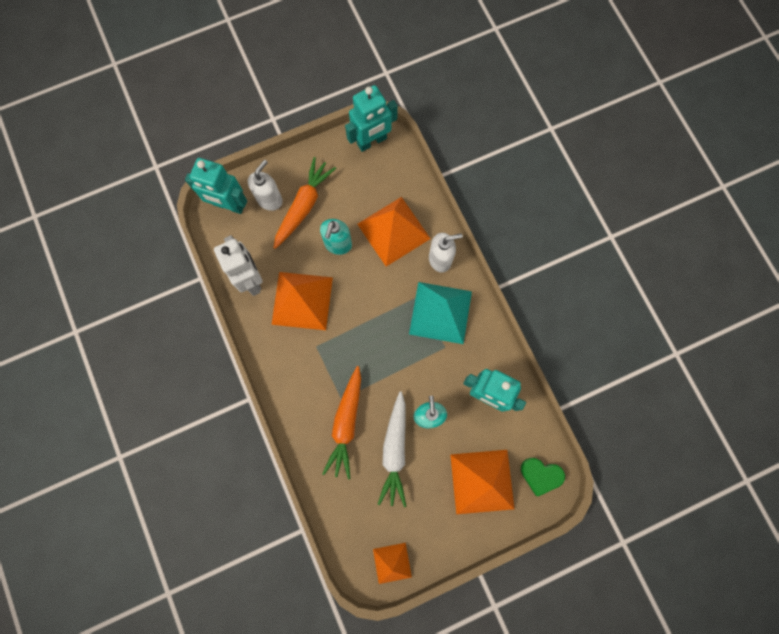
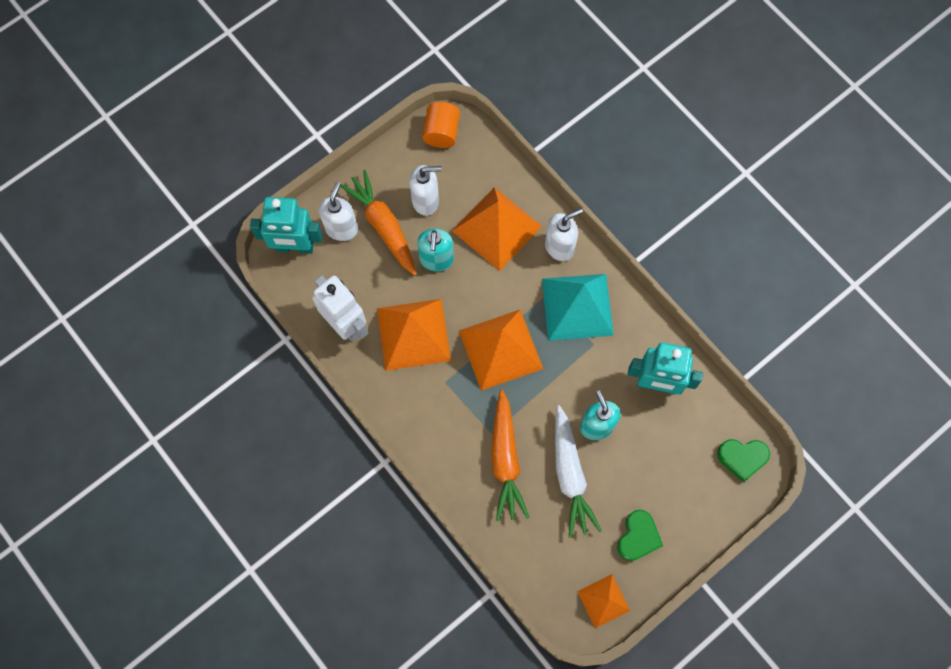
camera: 15 degrees left, 5 degrees down
orange carrot [273,157,336,249] -> orange carrot turned 45 degrees counterclockwise [340,170,417,276]
turquoise robot [345,85,398,152] -> orange cylinder [422,102,460,148]
orange pyramid [450,450,514,514] -> orange pyramid moved to [459,310,543,391]
none -> white soap dispenser [409,165,441,215]
none -> green heart [617,510,663,561]

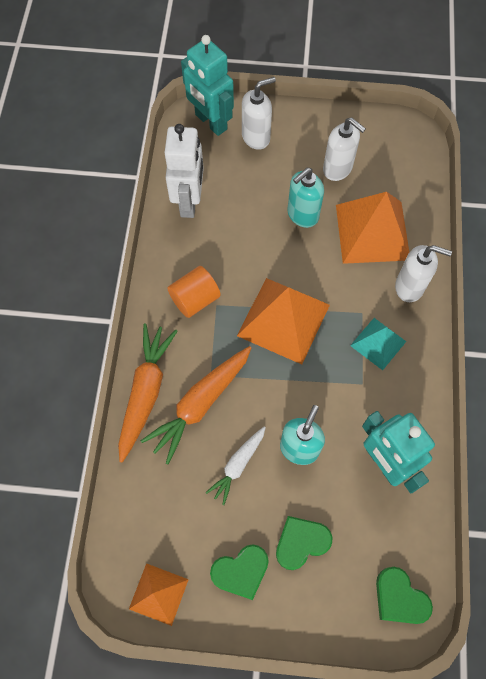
camera: 45 degrees right, 5 degrees down
orange carrot [340,170,417,276] -> orange carrot moved to [118,323,178,463]
orange pyramid [377,299,451,371] -> none
orange cylinder [422,102,460,148] -> orange cylinder moved to [167,266,221,318]
turquoise pyramid [542,274,614,341] -> turquoise pyramid [350,318,406,370], size x0.56
white carrot [555,405,602,538] -> white carrot [206,426,266,505], size x0.59
none -> green heart [276,516,332,570]

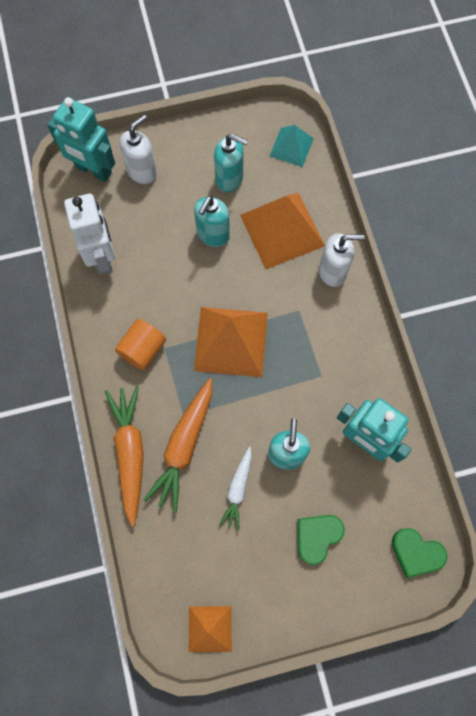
camera: 20 degrees left, 5 degrees up
green heart [210,545,269,600] -> none
white soap dispenser [323,117,366,181] -> turquoise soap dispenser [214,134,248,192]
turquoise pyramid [350,318,406,370] -> turquoise pyramid moved to [270,125,314,167]

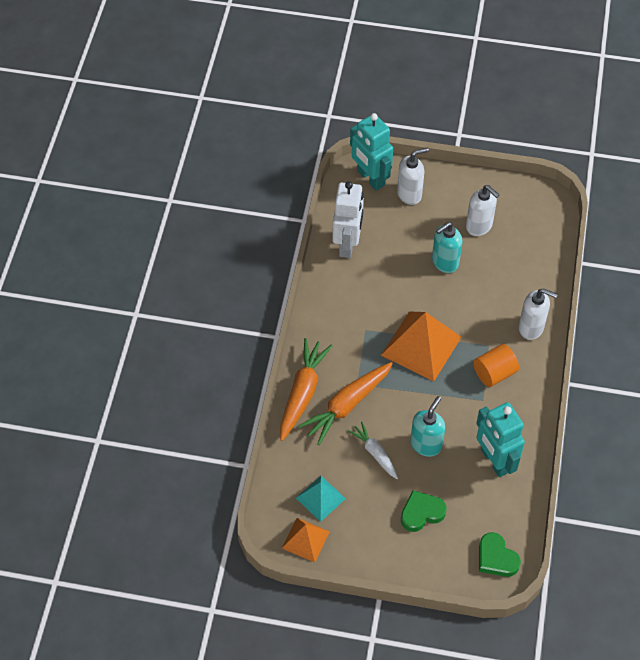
camera: 25 degrees right, 15 degrees down
orange cylinder [115,319,166,371] -> orange cylinder moved to [473,344,519,387]
turquoise soap dispenser [214,134,248,192] -> white soap dispenser [466,185,499,236]
white carrot [219,447,252,530] -> white carrot turned 105 degrees clockwise [348,422,398,479]
orange pyramid [240,193,325,269] -> none
turquoise pyramid [270,125,314,167] -> turquoise pyramid moved to [296,476,346,522]

